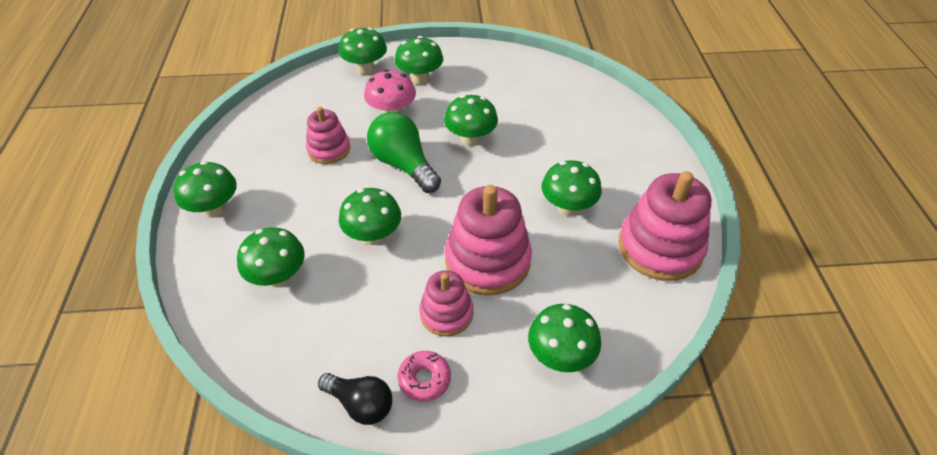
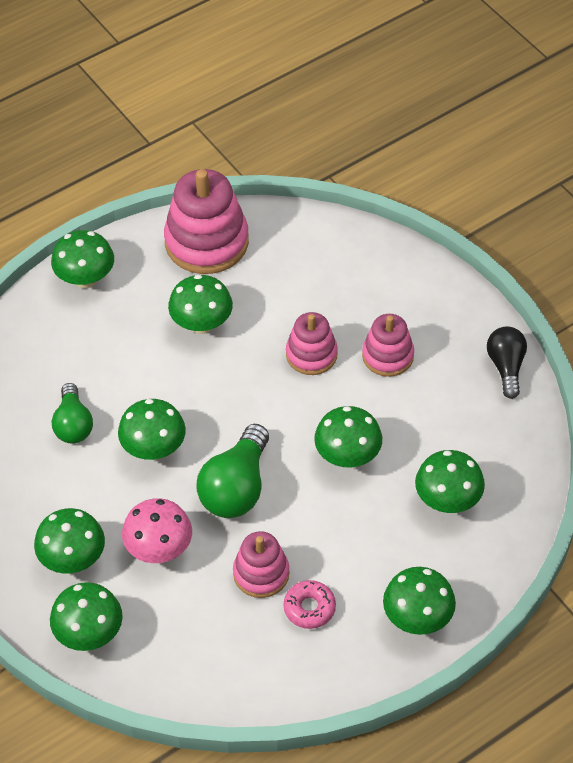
camera: 120 degrees left, 5 degrees up
pink donut [398,351,451,401] -> pink donut moved to [284,580,336,629]
pink stacking toy [445,185,532,295] -> pink stacking toy [286,312,338,375], size x0.59
green mushroom [528,304,601,372] -> green mushroom moved to [51,230,114,288]
none -> green light bulb [52,383,93,444]

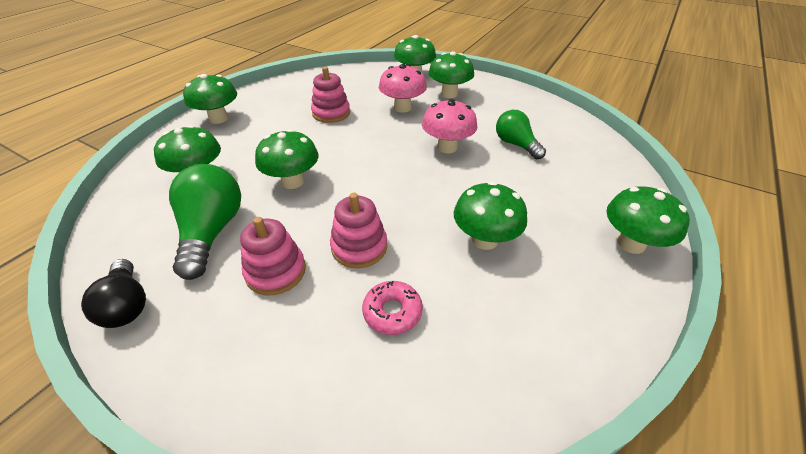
camera: 155 degrees right, 10 degrees down
green mushroom [118,399,186,460] -> pink mushroom [422,99,477,153]
pink stacking toy [164,169,249,274] -> none
green light bulb [196,424,269,518] -> green light bulb moved to [169,164,241,280]
pink donut [284,580,336,629] -> pink donut moved to [362,281,423,335]

